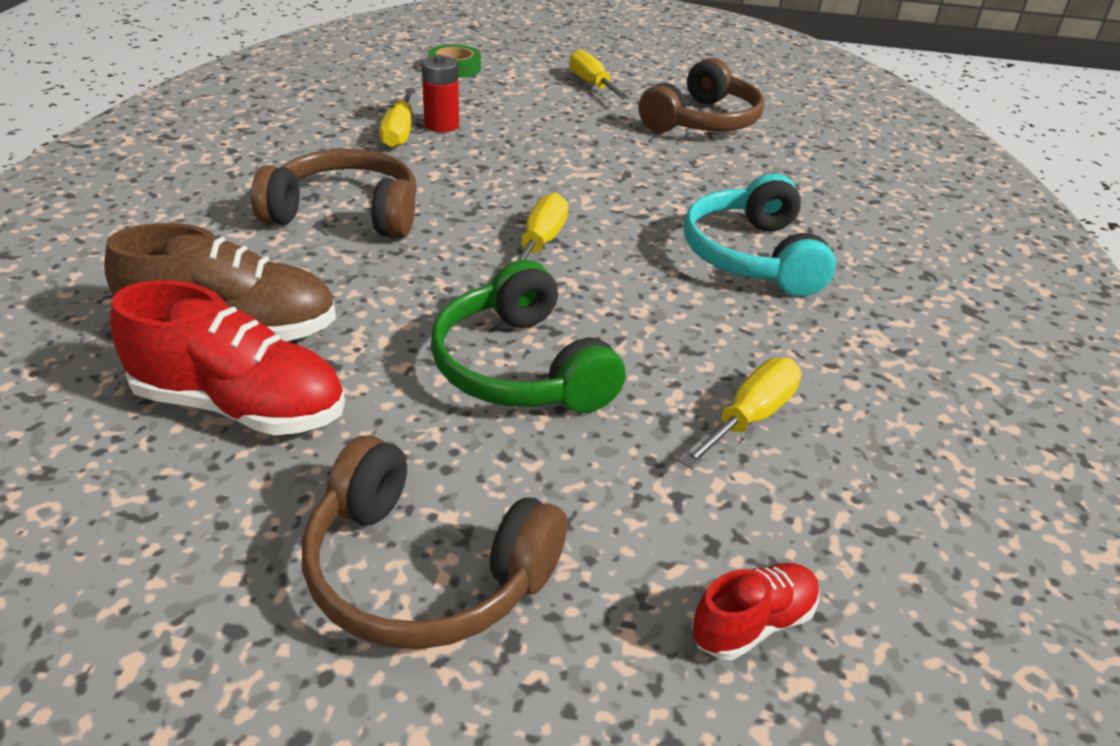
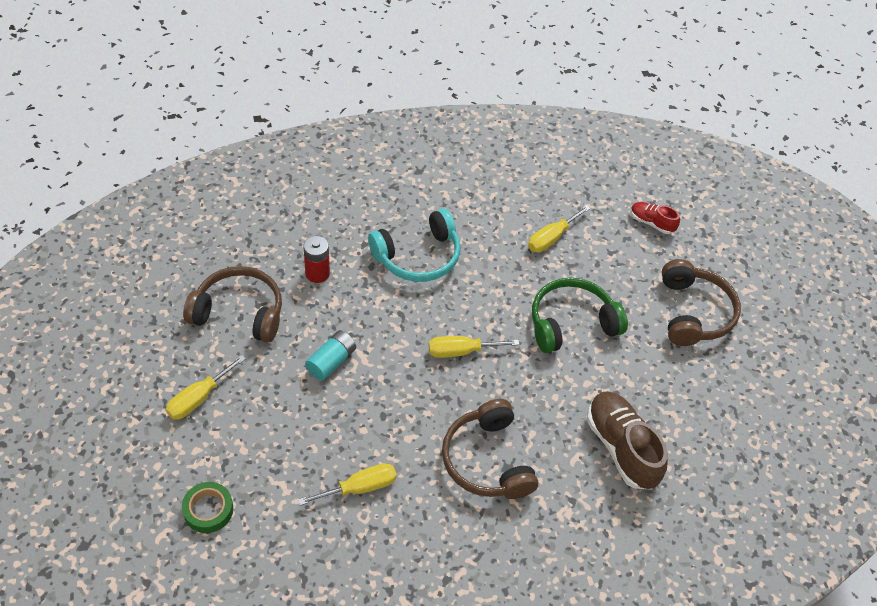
camera: 115 degrees left, 15 degrees up
red shoe [110,280,345,435] -> none
red battery [421,55,459,132] -> red battery moved to [303,236,330,283]
green headphones [431,260,626,413] -> green headphones turned 150 degrees counterclockwise [532,278,628,353]
yellow screwdriver [680,357,801,469] -> yellow screwdriver turned 60 degrees counterclockwise [528,205,591,252]
none -> turquoise battery [305,330,356,381]

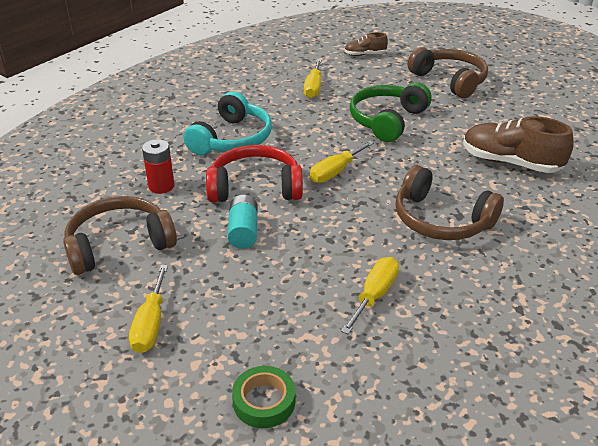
camera: 35 degrees left, 15 degrees down
red shoe [631,202,680,234] -> brown shoe [344,32,388,56]
none -> red headphones [206,145,303,202]

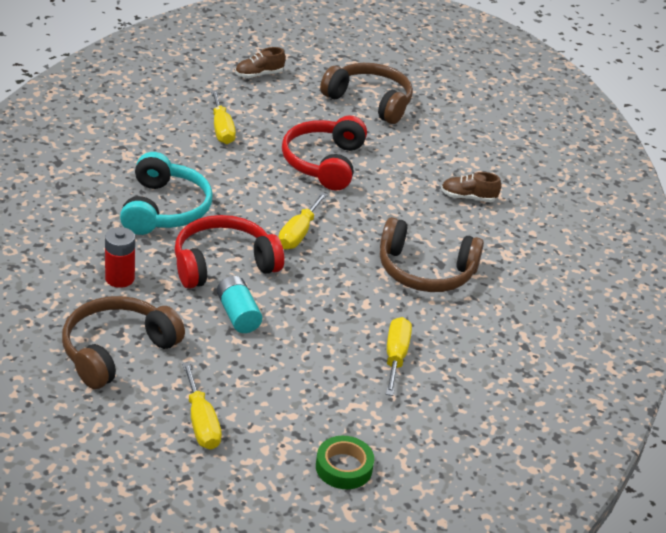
camera: 25 degrees left, 0 degrees up
green headphones [350,82,432,142] -> red headphones [282,116,367,191]
brown shoe [463,116,574,173] -> brown shoe [441,172,501,202], size x0.53

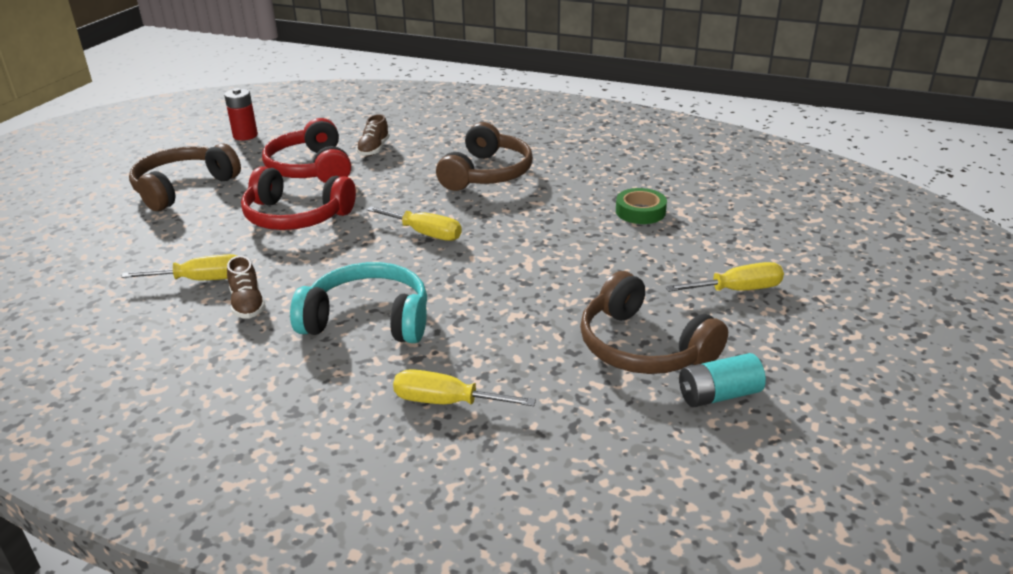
camera: 80 degrees left, 5 degrees down
red battery [105,227,135,288] -> red battery moved to [224,88,258,140]
red headphones [175,215,284,289] -> red headphones moved to [262,118,351,183]
turquoise battery [217,276,263,333] -> turquoise battery moved to [679,353,766,407]
brown shoe [235,47,286,78] -> brown shoe moved to [227,256,266,318]
green tape [316,436,374,489] -> green tape moved to [616,188,667,224]
yellow screwdriver [386,317,412,396] -> yellow screwdriver moved to [393,369,536,406]

